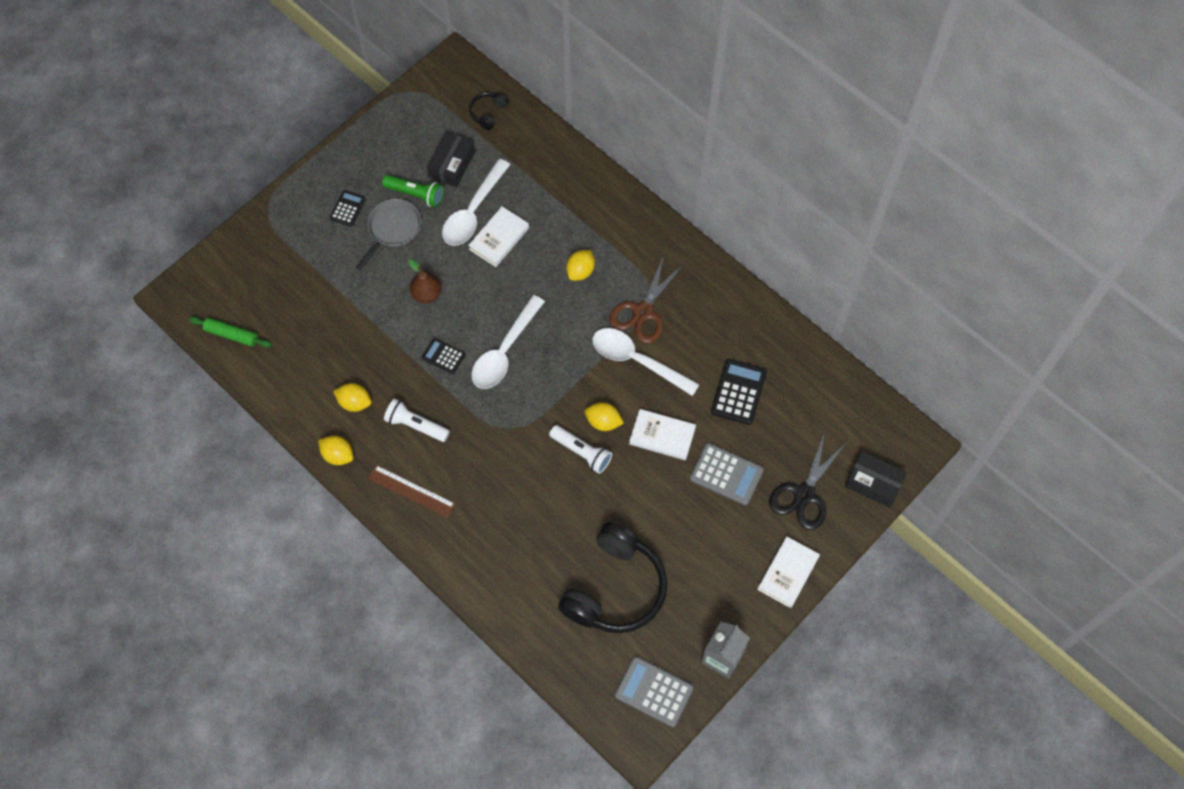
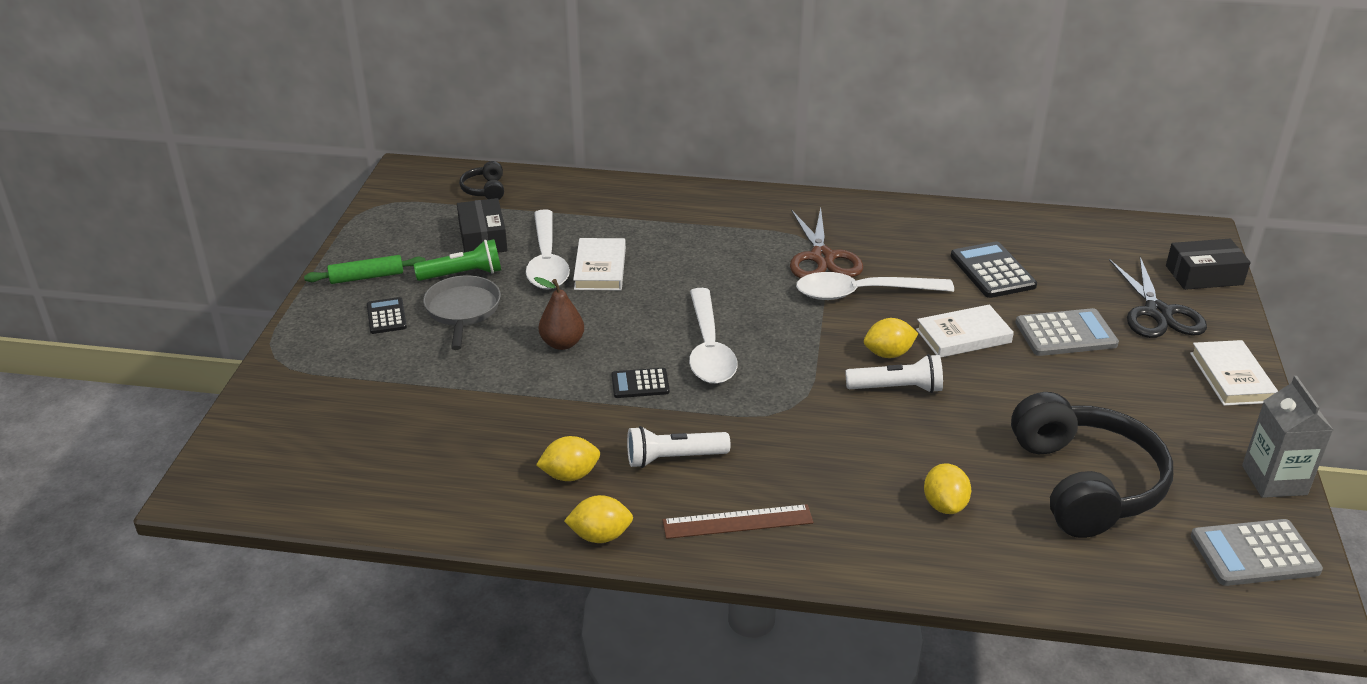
camera: 35 degrees left, 30 degrees down
green rolling pin [189,317,272,348] -> green rolling pin moved to [304,255,426,284]
yellow lemon [566,250,595,281] -> yellow lemon moved to [924,463,971,514]

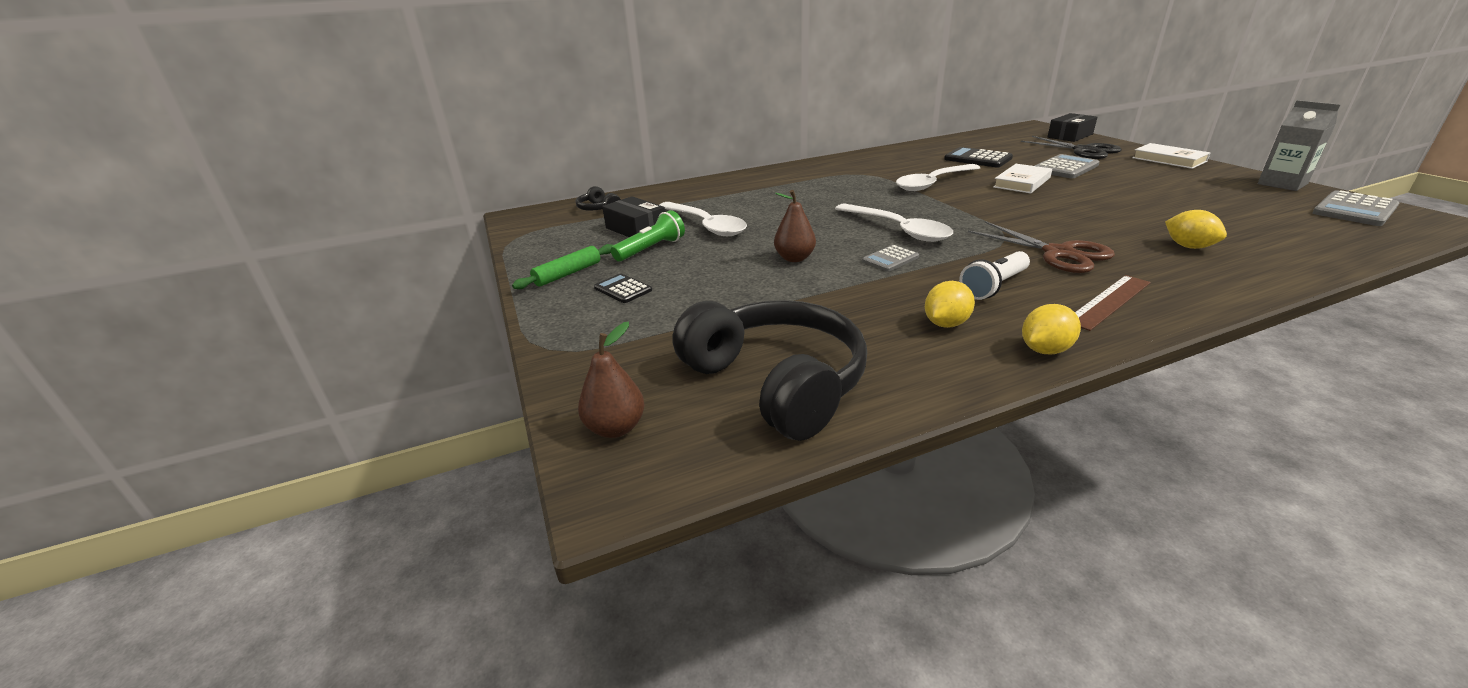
camera: 30 degrees left, 5 degrees down
grey pan [423,275,501,350] -> none
white book [573,238,626,290] -> none
black calculator [611,368,670,398] -> grey calculator [862,245,919,272]
brown scissors [790,208,864,278] -> brown scissors moved to [968,221,1115,273]
white flashlight [845,354,943,393] -> none
yellow lemon [864,318,918,358] -> none
black headphones [1011,392,1173,538] -> black headphones moved to [672,300,867,441]
none -> brown pear [578,321,645,438]

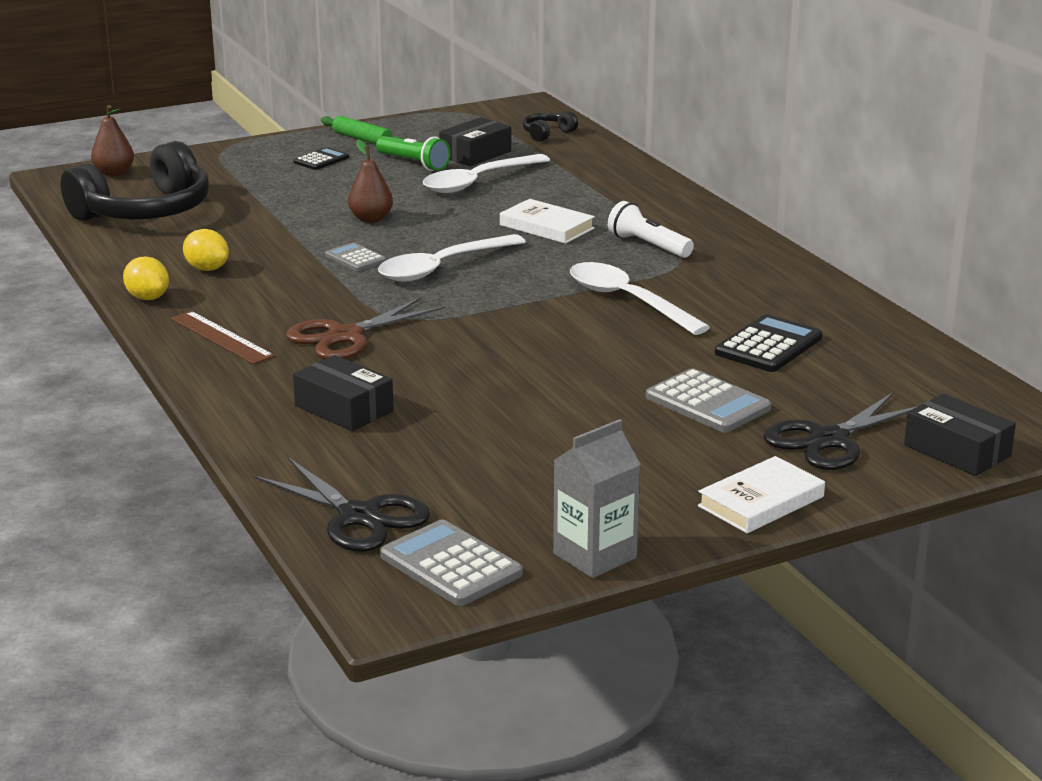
camera: 85 degrees right, 5 degrees down
white flashlight [959,251,1030,300] -> white flashlight moved to [608,201,694,258]
white book [993,164,1052,194] -> white book moved to [500,199,595,244]
yellow lemon [1165,210,1227,249] -> black box [293,355,394,431]
none -> black scissors [253,457,430,552]

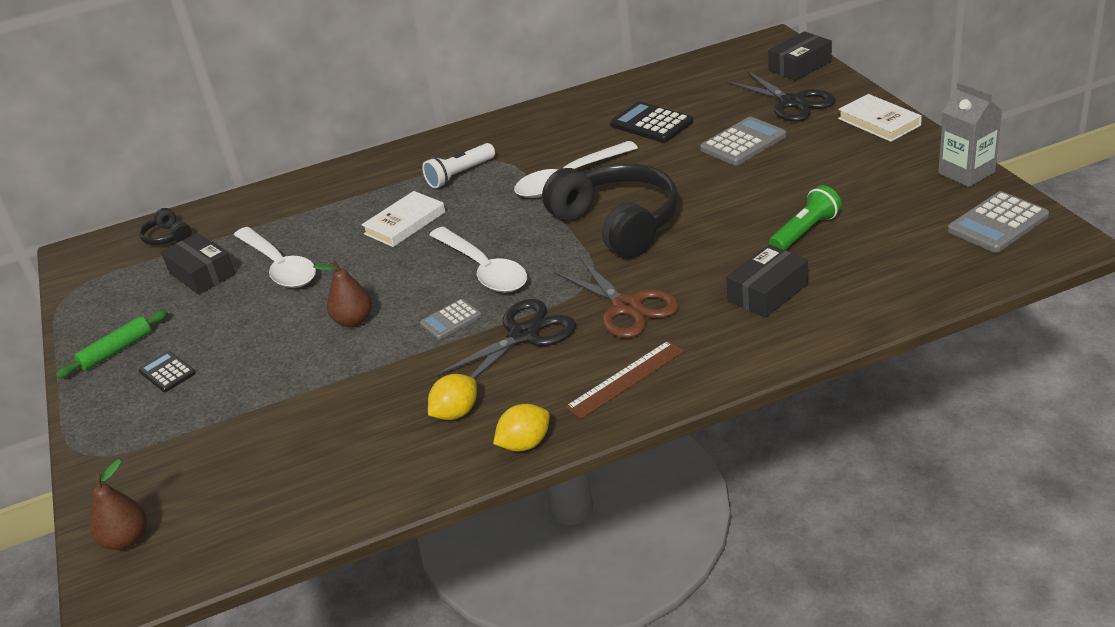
camera: 80 degrees left, 10 degrees up
black headphones [60,141,209,221] -> black headphones moved to [542,163,678,258]
black scissors [253,457,430,552] -> black scissors moved to [433,299,576,379]
green flashlight [376,136,450,171] -> green flashlight moved to [769,185,842,250]

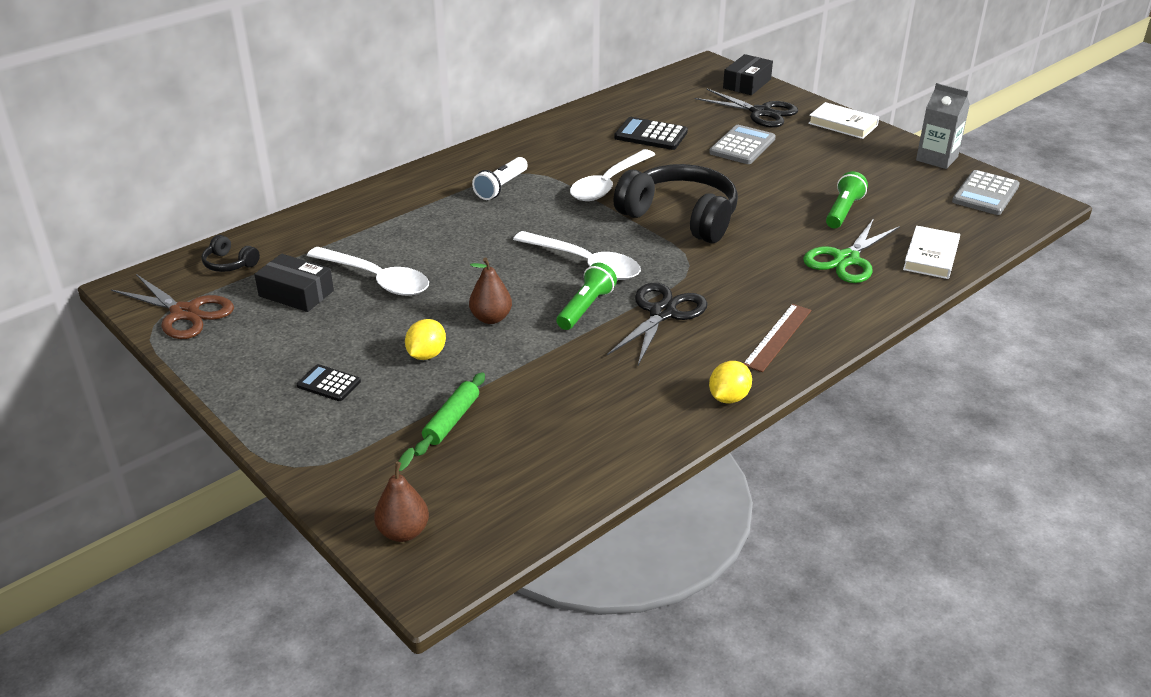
camera: 25 degrees left, 0 degrees up
green rolling pin [55,310,168,378] -> green rolling pin moved to [414,372,485,456]
white book [361,191,445,247] -> white book moved to [903,226,960,279]
grey calculator [420,299,482,339] -> green flashlight [556,263,617,330]
yellow lemon [428,374,477,420] -> yellow lemon moved to [405,319,446,360]
brown scissors [554,256,679,338] -> brown scissors moved to [111,274,234,339]
black box [726,244,808,318] -> green scissors [803,219,900,283]

